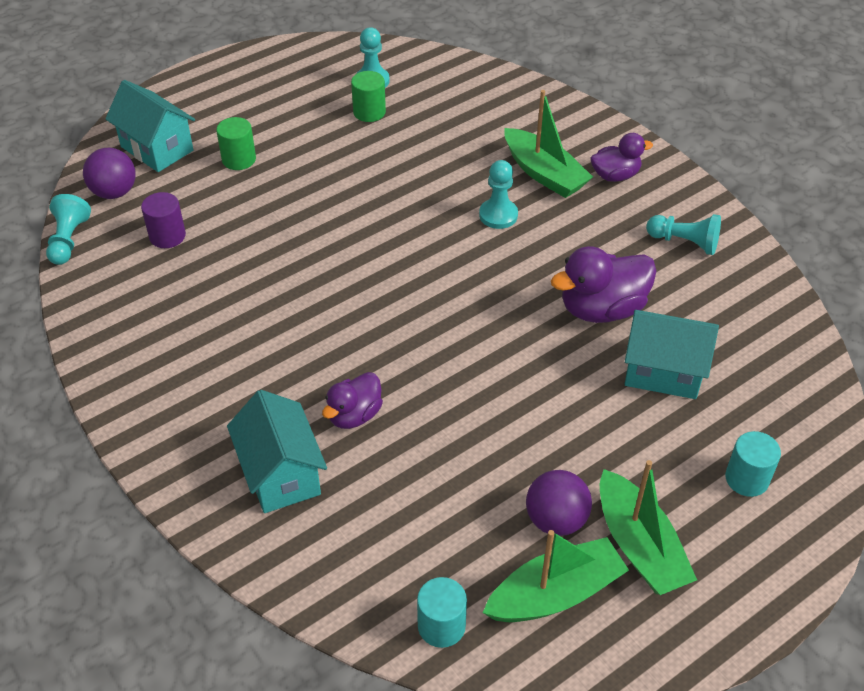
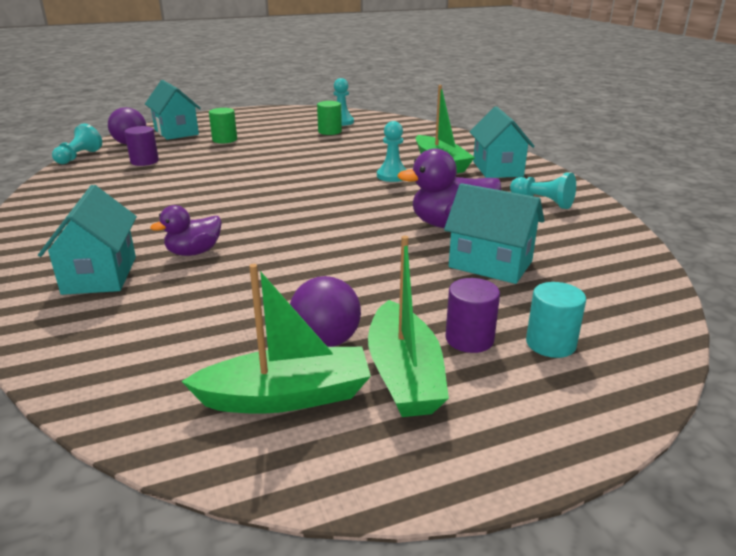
camera: 15 degrees right, 20 degrees down
turquoise cylinder [417,577,467,648] -> none
purple duck [590,133,653,182] -> turquoise house [470,106,535,178]
none -> purple cylinder [445,278,500,353]

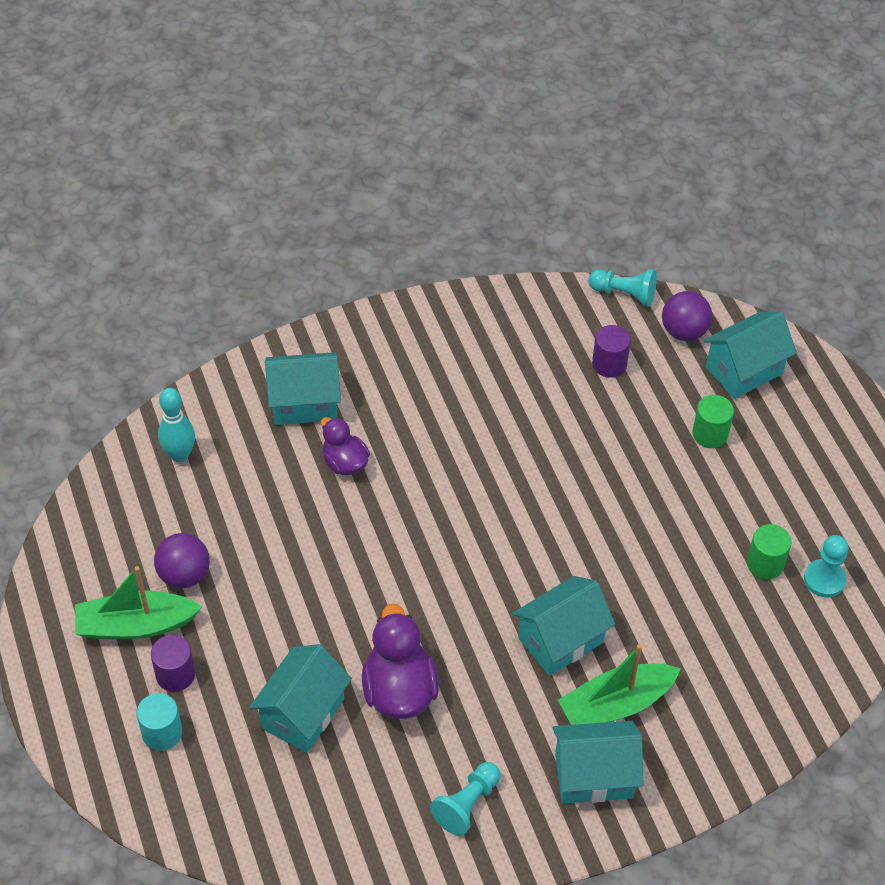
camera: 90 degrees right, 25 degrees up
green boat [181,264,371,414] -> none
turquoise pawn [377,121,407,182] -> turquoise house [512,576,615,676]
none -> turquoise bowling pin [158,388,195,462]

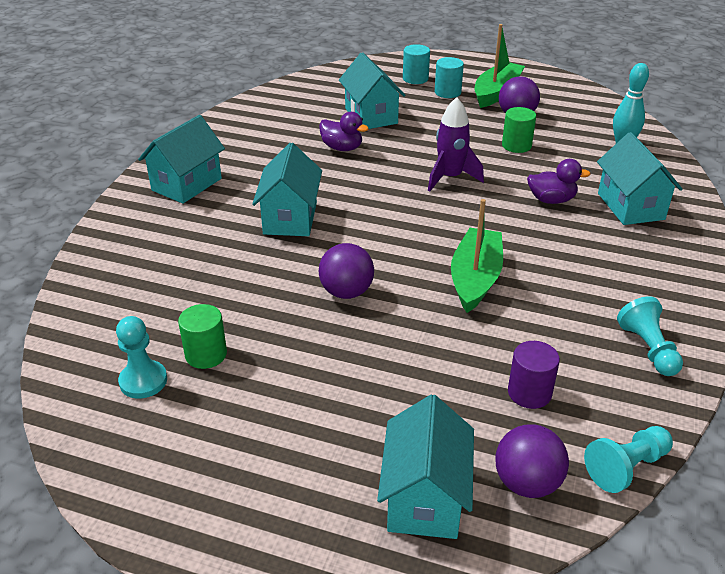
camera: 130 degrees right, 15 degrees down
purple cylinder [151,635,195,692] -> turquoise cylinder [435,57,464,98]
turquoise house [265,352,341,425] -> turquoise house turned 45 degrees counterclockwise [597,132,683,225]
purple duck [362,604,439,719] -> purple duck [319,112,369,151], size x0.62
turquoise pawn [430,762,501,836] -> turquoise pawn moved to [617,296,683,376]
green boat [558,644,681,725] -> green boat moved to [451,199,503,313]
green cylinder [692,395,734,448] -> green cylinder moved to [502,107,536,153]
none -> purple ball [319,243,374,299]
none -> purple rocket [428,97,484,192]

